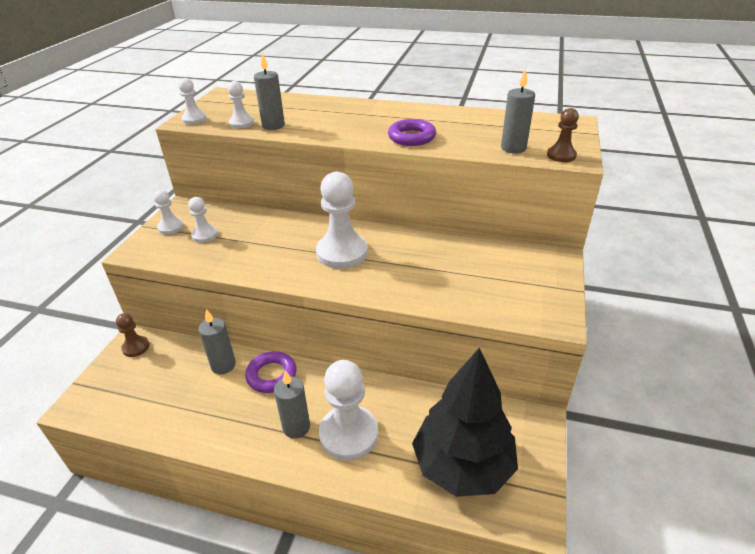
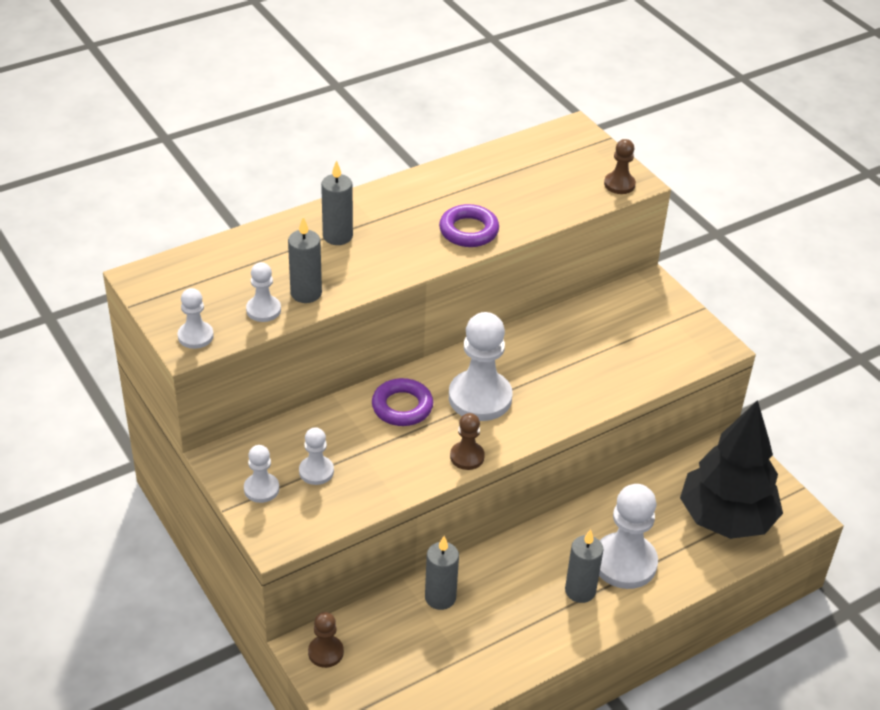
camera: 50 degrees left, 5 degrees up
purple ring [245,351,296,393] -> purple ring moved to [372,378,433,426]
grey candle [501,69,535,154] -> grey candle moved to [321,160,353,245]
none -> brown pawn [450,413,485,470]

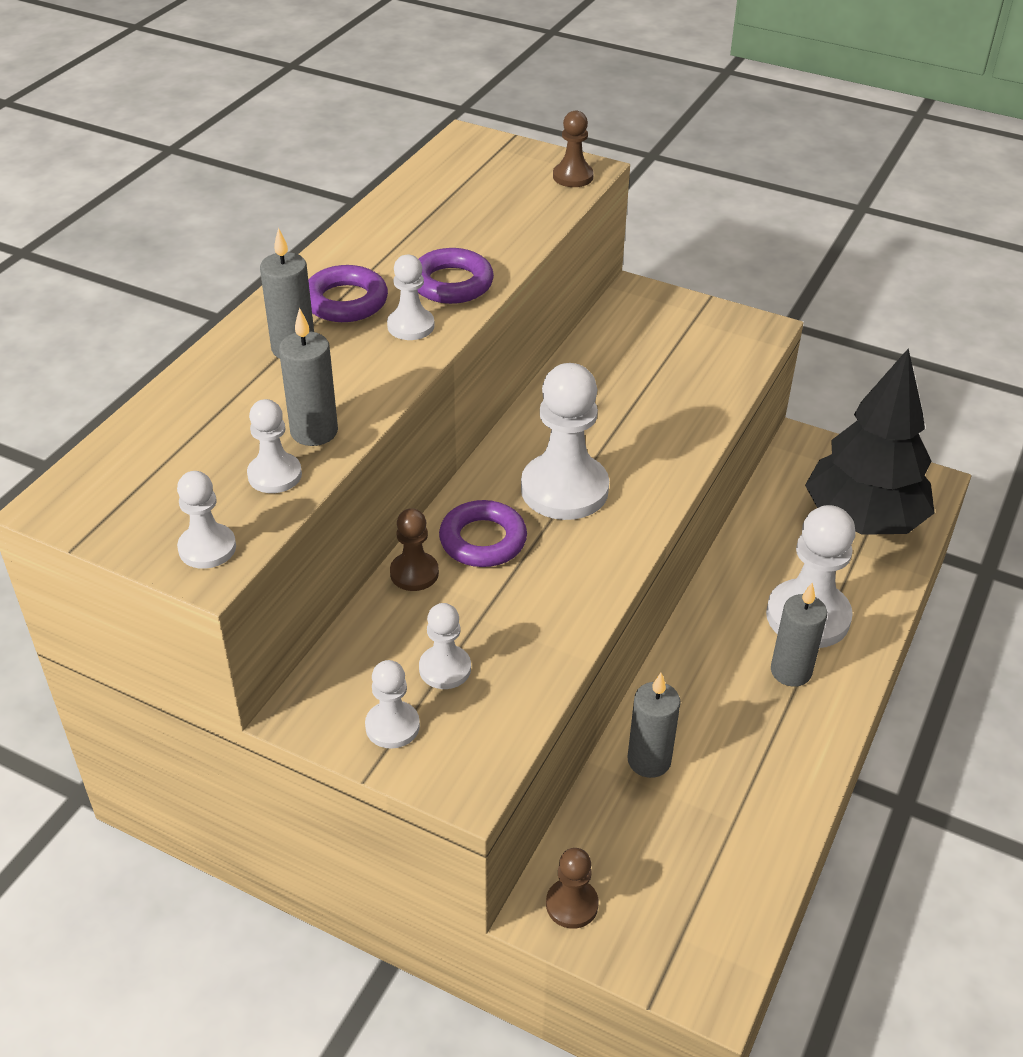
camera: 30 degrees left, 0 degrees up
brown pawn [450,413,485,470] -> brown pawn moved to [390,508,439,591]
none -> purple ring [308,265,388,322]
none -> white pawn [387,255,435,340]

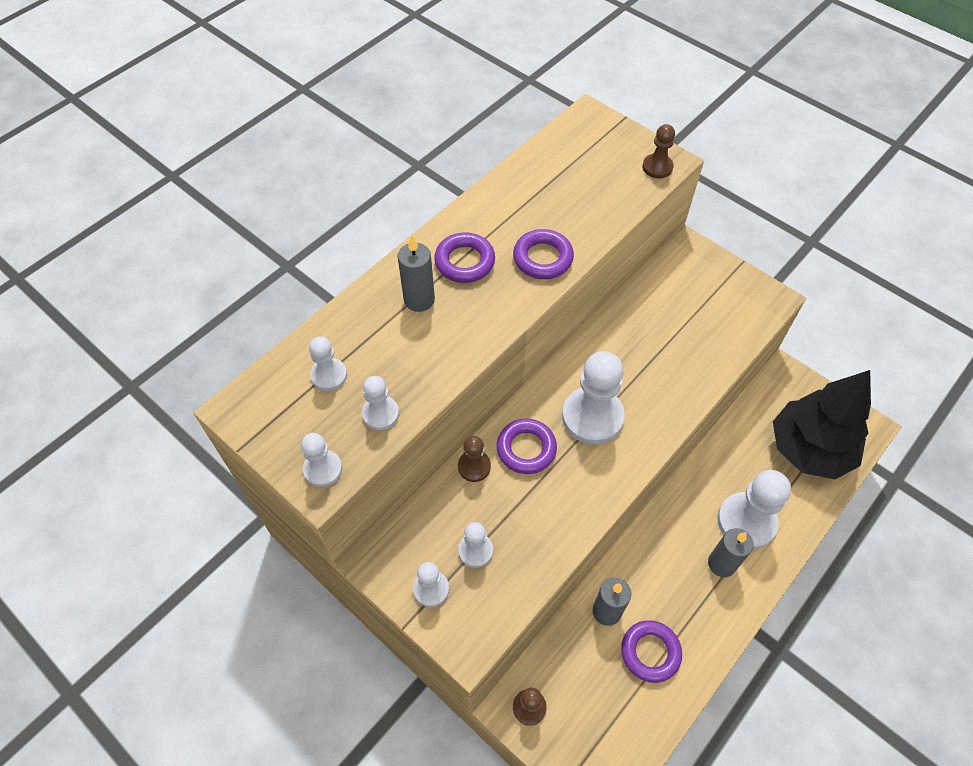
camera: 15 degrees right, 15 degrees up
grey candle [279,308,338,446] -> none
white pawn [387,255,435,340] -> white pawn moved to [309,336,347,391]
none -> purple ring [621,621,682,683]

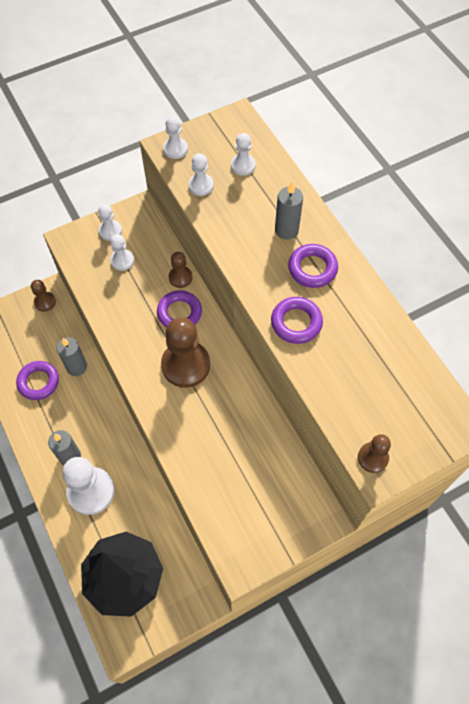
camera: 110 degrees right, 5 degrees up
white pawn [562,351,625,445] -> brown pawn [161,317,210,388]

